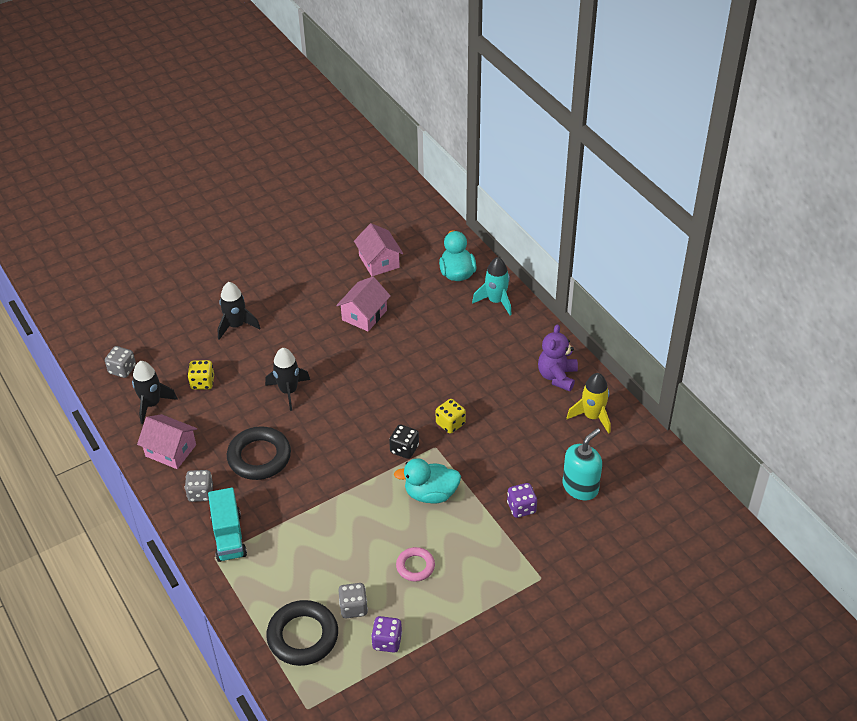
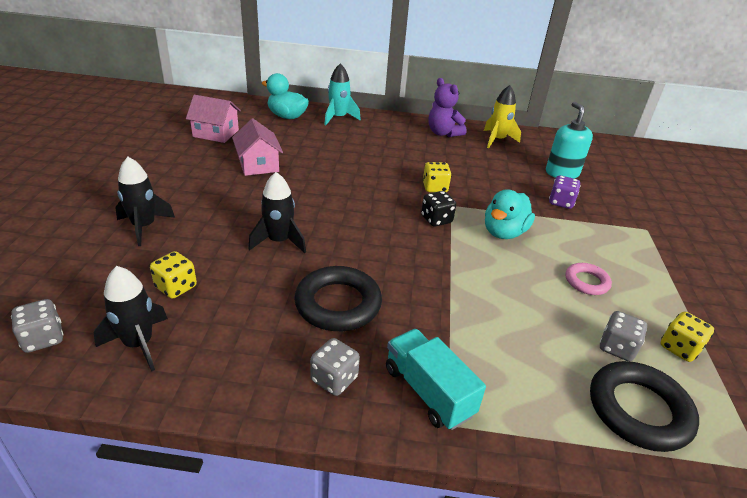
camera: 55 degrees left, 10 degrees down
pink house [137,414,197,469] -> none
turquoise truck [208,488,247,562] -> turquoise truck turned 150 degrees counterclockwise [386,329,486,430]
purple dice [371,616,402,653] -> yellow dice [660,311,714,362]

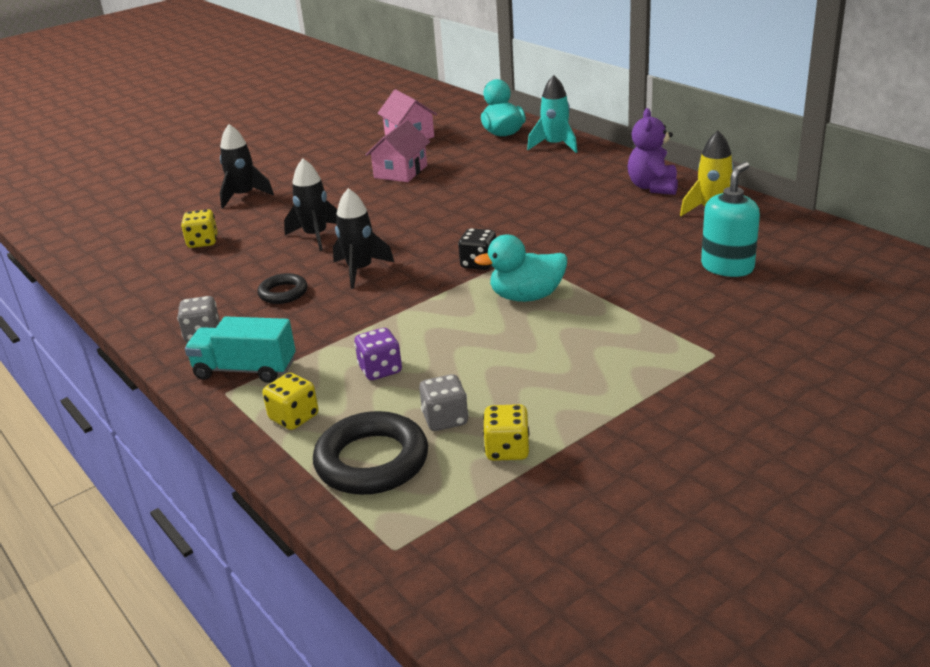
camera: 50 degrees right, 5 degrees down
grey dice [11,299,63,353] -> none
black rocket [93,266,168,372] -> black rocket moved to [333,188,394,288]
black ring [294,266,382,331] -> black ring [257,273,307,304], size x0.57
turquoise truck [386,329,486,430] -> turquoise truck turned 90 degrees counterclockwise [185,316,296,383]
yellow dice [423,162,452,192] -> yellow dice moved to [263,373,318,430]
purple dice [549,175,581,209] -> purple dice moved to [354,328,402,380]
pink ring [566,263,612,295] -> none

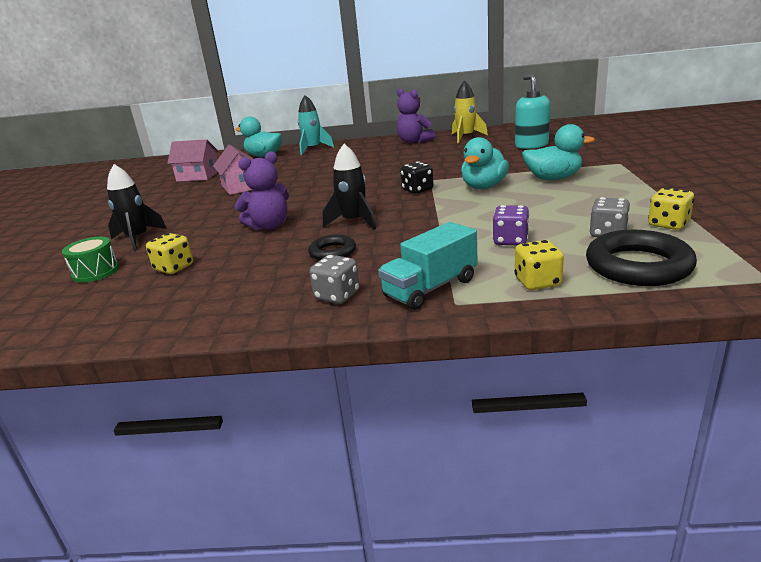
camera: 50 degrees left, 5 degrees down
black rocket [284,158,337,251] -> purple teddy bear [235,151,289,230]
none -> green drum [62,237,119,283]
none -> turquoise duck [522,124,595,180]

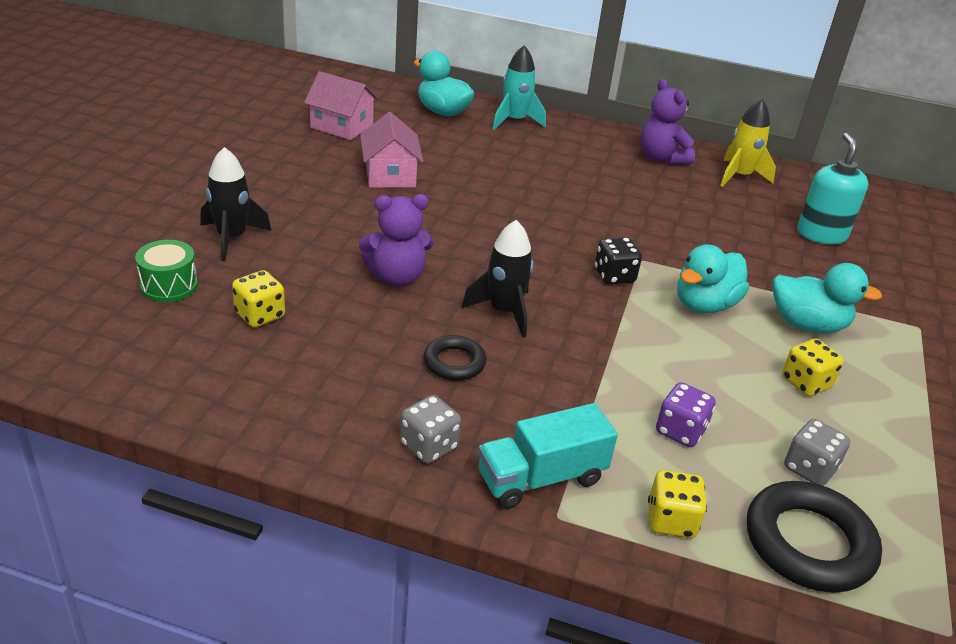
camera: 10 degrees right, 10 degrees up
yellow dice [648,188,694,230] -> yellow dice moved to [782,339,844,396]

